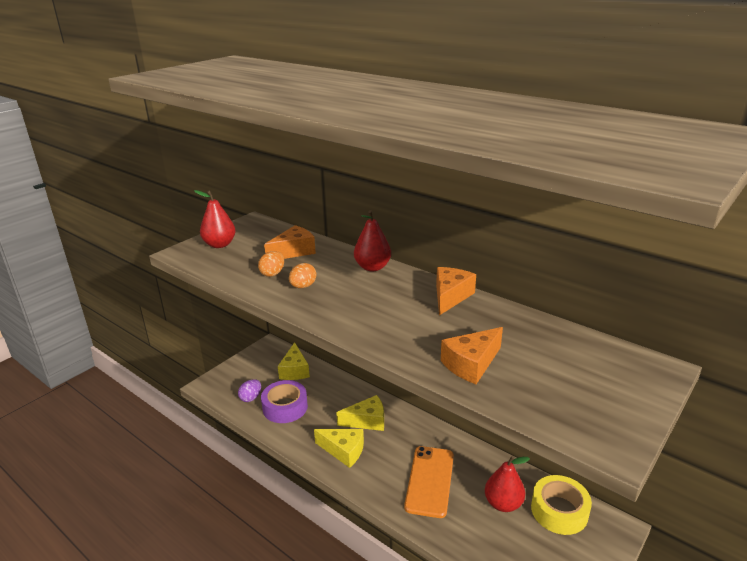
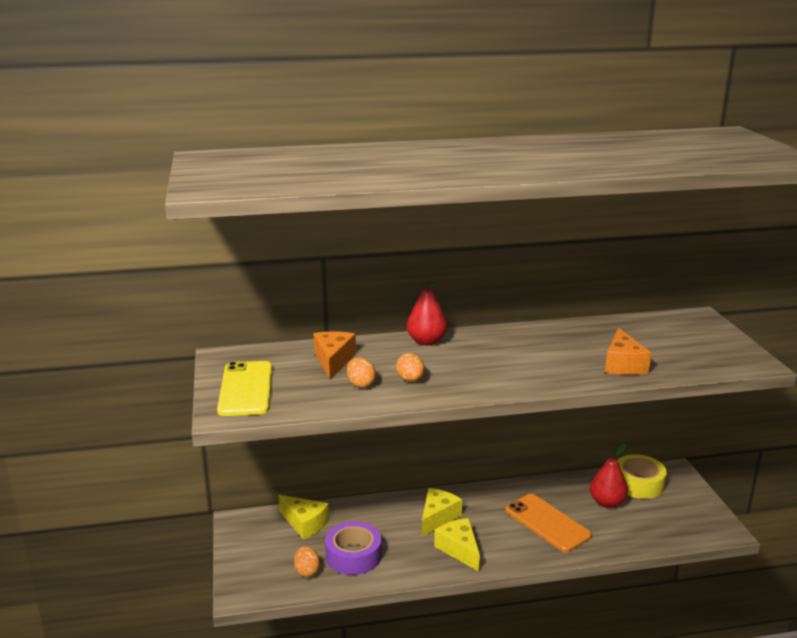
camera: 50 degrees left, 5 degrees down
red pear [194,190,236,248] -> yellow phone [217,361,272,416]
purple egg [238,379,261,402] -> orange egg [294,546,320,577]
yellow cheese [314,429,364,468] -> yellow cheese turned 90 degrees counterclockwise [434,518,480,572]
orange cheese [436,267,476,315] -> none

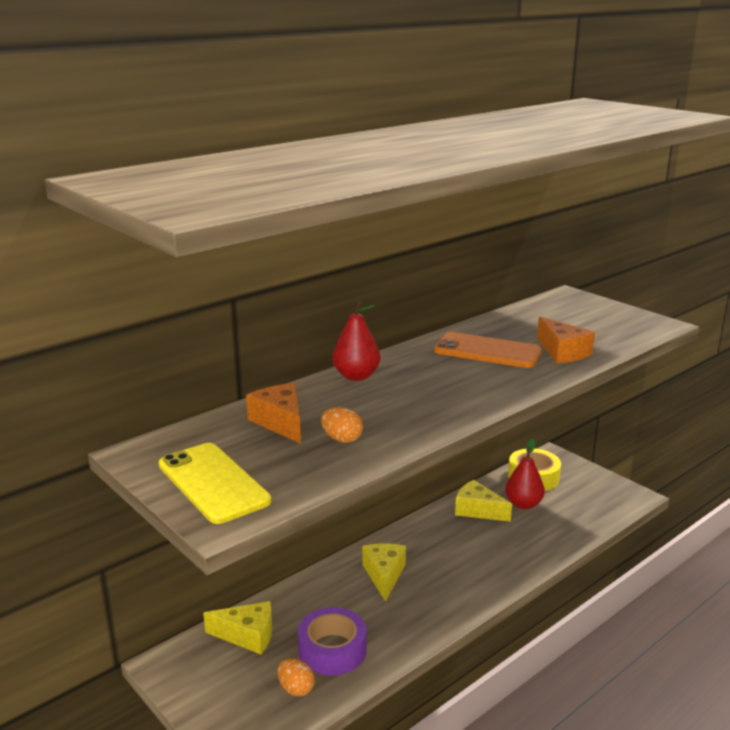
camera: 30 degrees left, 0 degrees up
orange egg [396,353,425,382] -> none
yellow cheese [434,518,480,572] -> yellow cheese moved to [455,480,512,522]
orange phone [505,494,592,552] -> orange phone moved to [434,332,542,368]

